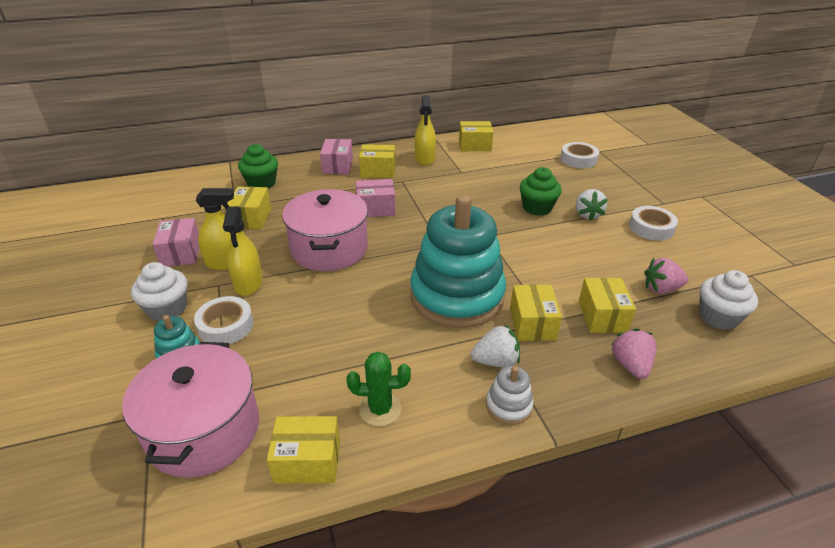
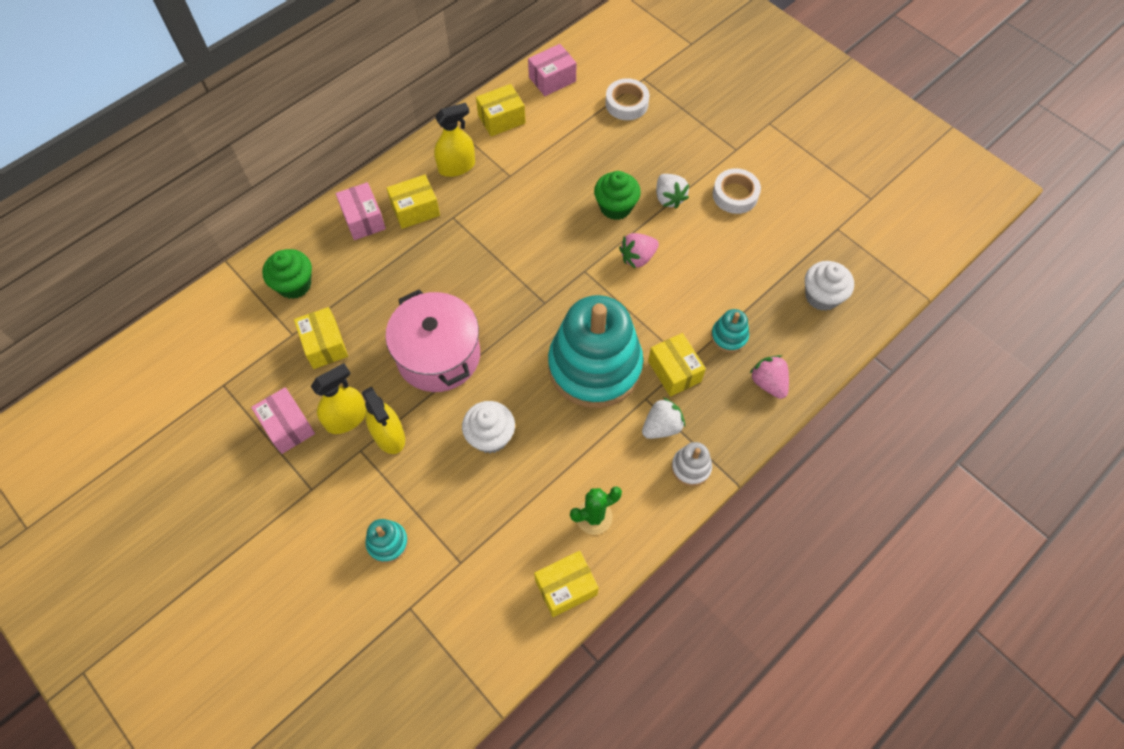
camera: 25 degrees left, 25 degrees up
pink pot [122,342,259,478] -> none
white cupcake [131,262,188,322] -> white cupcake moved to [462,401,515,453]
white tape [194,296,254,344] -> none
pink box [356,179,396,217] -> pink box moved to [528,44,577,96]
yellow spray bottle [414,96,436,165] -> yellow spray bottle turned 90 degrees counterclockwise [434,103,475,177]
yellow box [579,278,636,333] -> turquoise stacking toy [711,309,749,353]
pink strawberry [644,258,688,294] -> pink strawberry moved to [619,233,659,269]

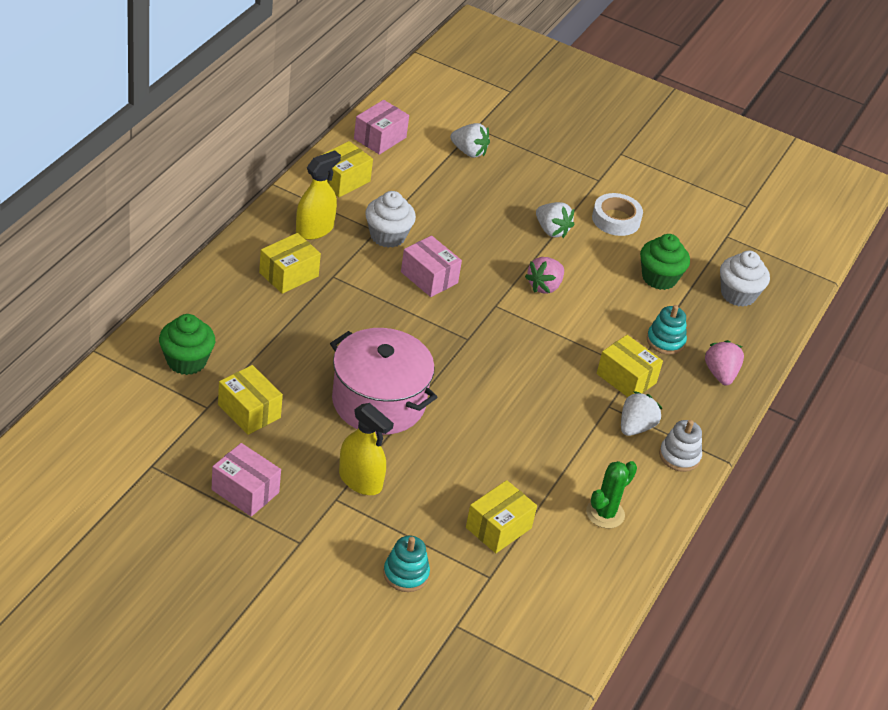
camera: 25 degrees left, 20 degrees down
yellow spray bottle [311,363,366,434] -> none
pink box [336,182,386,240] -> pink box moved to [401,236,462,297]
white cupcake [462,401,515,453] -> white cupcake moved to [365,191,416,248]
yellow box [534,551,599,617] -> yellow box moved to [466,480,537,553]
turquoise stacking toy [548,295,643,408] -> none
green cupcake [594,171,641,220] -> green cupcake moved to [640,234,690,290]
white tape [605,78,649,120] -> white strawberry [450,123,490,158]
pink strawberry [749,355,789,399] -> pink strawberry turned 45 degrees clockwise [705,340,744,386]

